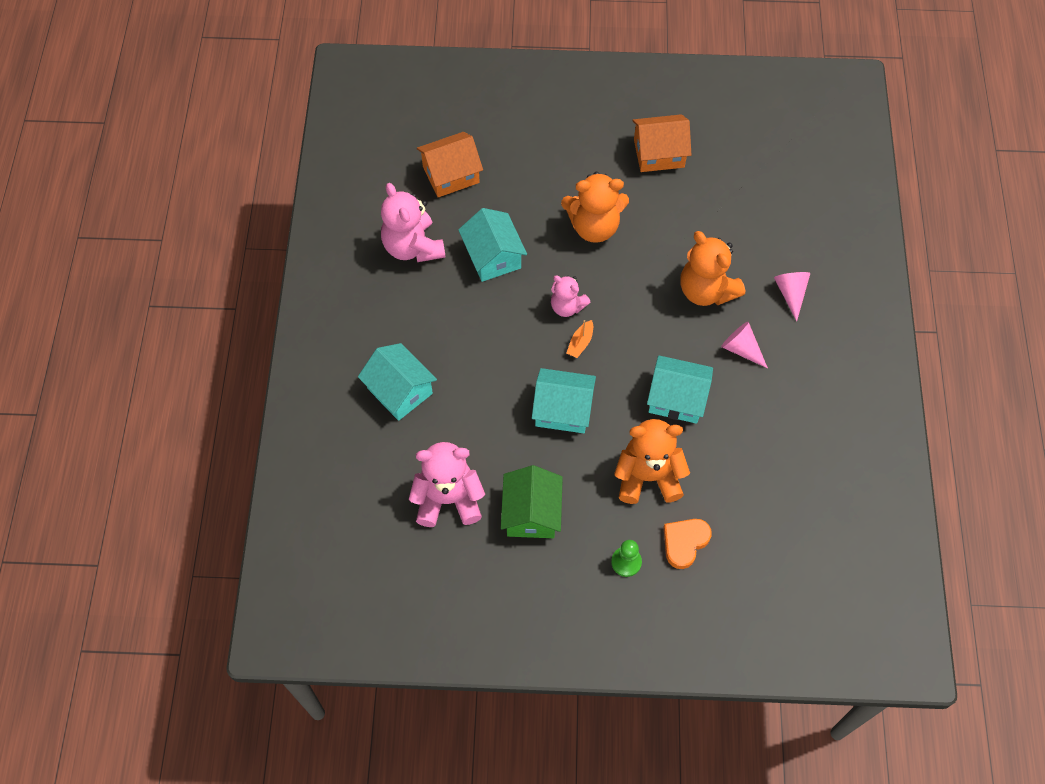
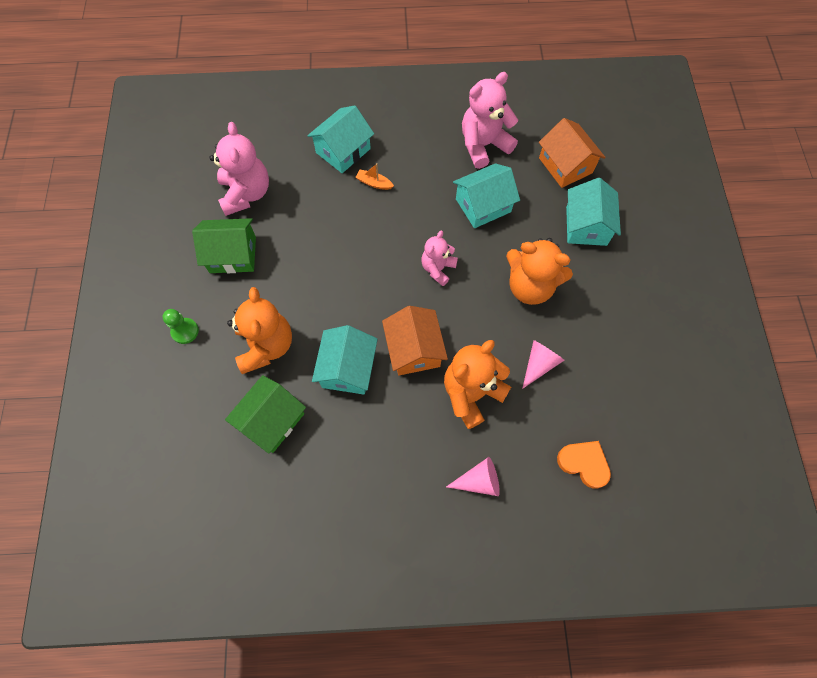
camera: 85 degrees right, 5 degrees up
turquoise house [532,368,596,433] -> turquoise house moved to [566,178,621,246]
orange teddy bear [561,172,629,243] -> orange teddy bear turned 60 degrees counterclockwise [506,238,573,305]
orange boat [566,320,593,358] -> orange boat moved to [355,163,394,190]
orange house [632,114,692,172] -> orange house moved to [382,306,448,376]
orange heart [663,519,712,569] -> orange heart moved to [557,441,611,489]
pink cone [721,322,768,368] -> pink cone moved to [522,340,564,389]
none -> green house [225,375,306,454]

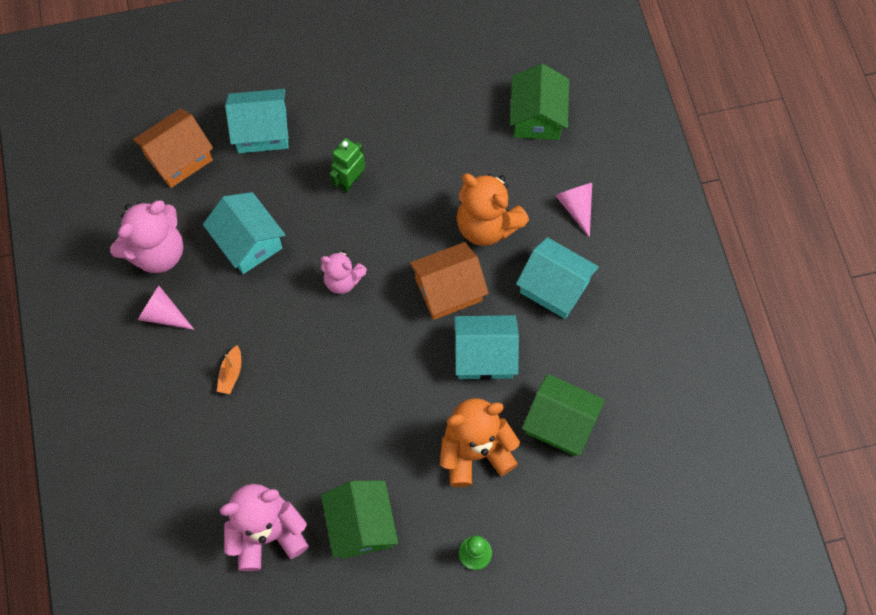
camera: 100 degrees left, 0 degrees up
turquoise house [307,106,374,173] -> turquoise house moved to [516,237,599,319]
pink teddy bear [462,72,518,169] -> pink teddy bear turned 90 degrees counterclockwise [110,201,184,273]
orange teddy bear [506,238,573,305] -> green robot [329,138,365,193]
pink cone [522,340,564,389] -> pink cone moved to [138,286,194,330]
orange heart [557,441,611,489] -> green house [510,64,569,140]

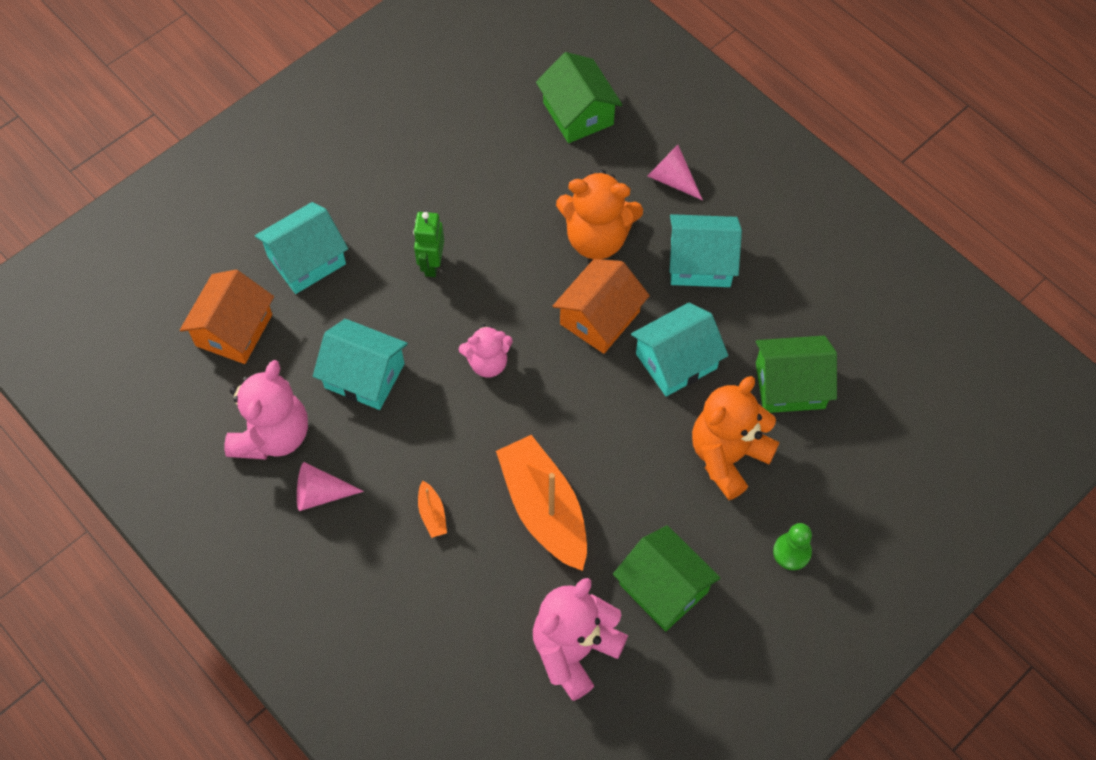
camera: 30 degrees left, 5 degrees down
none -> orange boat [496,435,587,571]

